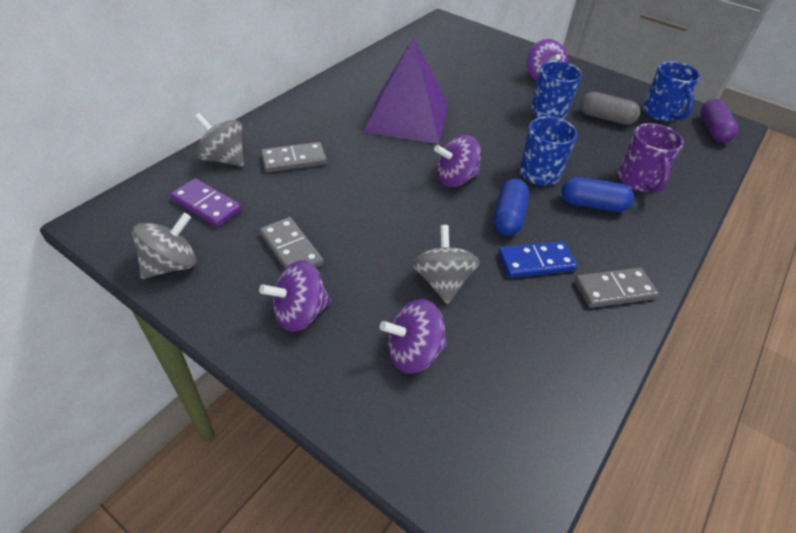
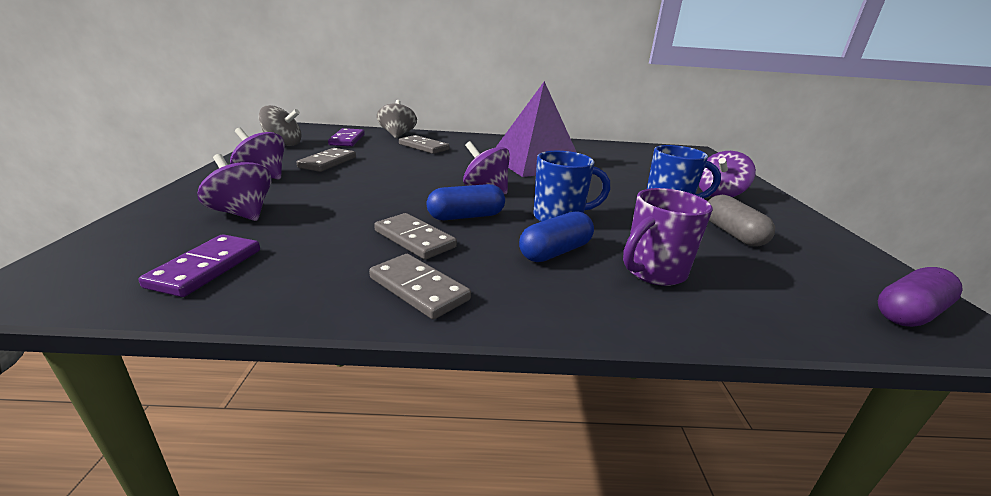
camera: 55 degrees right, 20 degrees down
grey spinning top [412,225,480,304] -> none
blue domino [498,241,577,278] -> grey domino [374,213,457,260]
blue capsule [561,177,634,212] -> blue capsule turned 75 degrees clockwise [519,211,594,262]
blue mug [643,62,701,122] -> none
none -> purple domino [139,234,260,297]

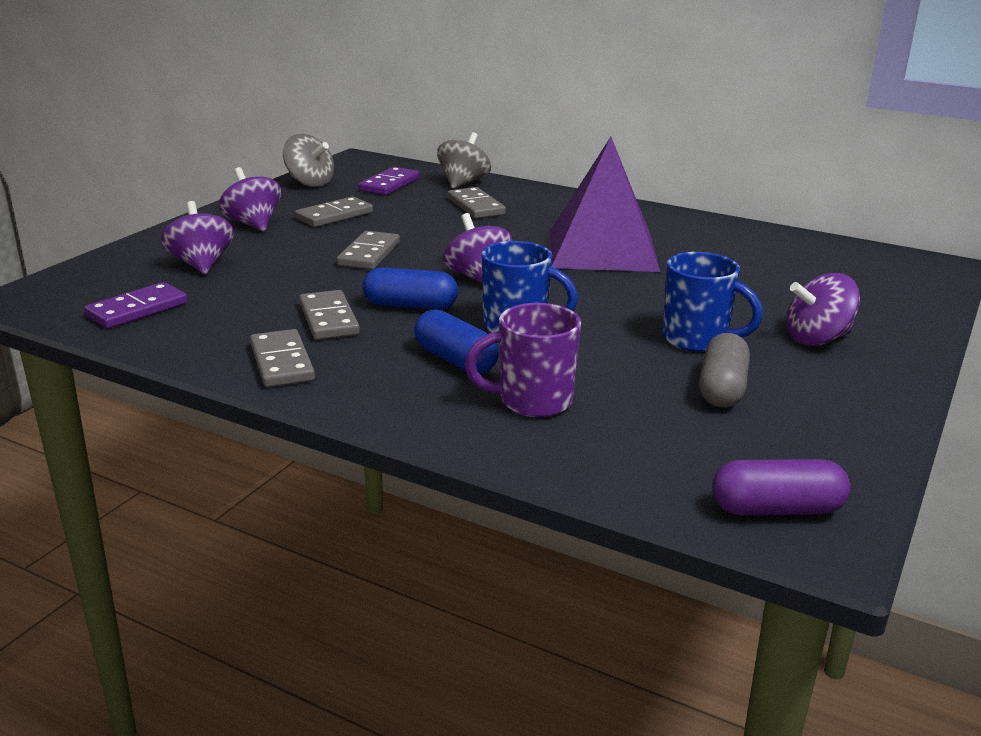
camera: 30 degrees right, 0 degrees up
blue capsule [519,211,594,262] -> blue capsule turned 60 degrees clockwise [414,309,499,374]
none -> grey domino [337,231,400,270]

